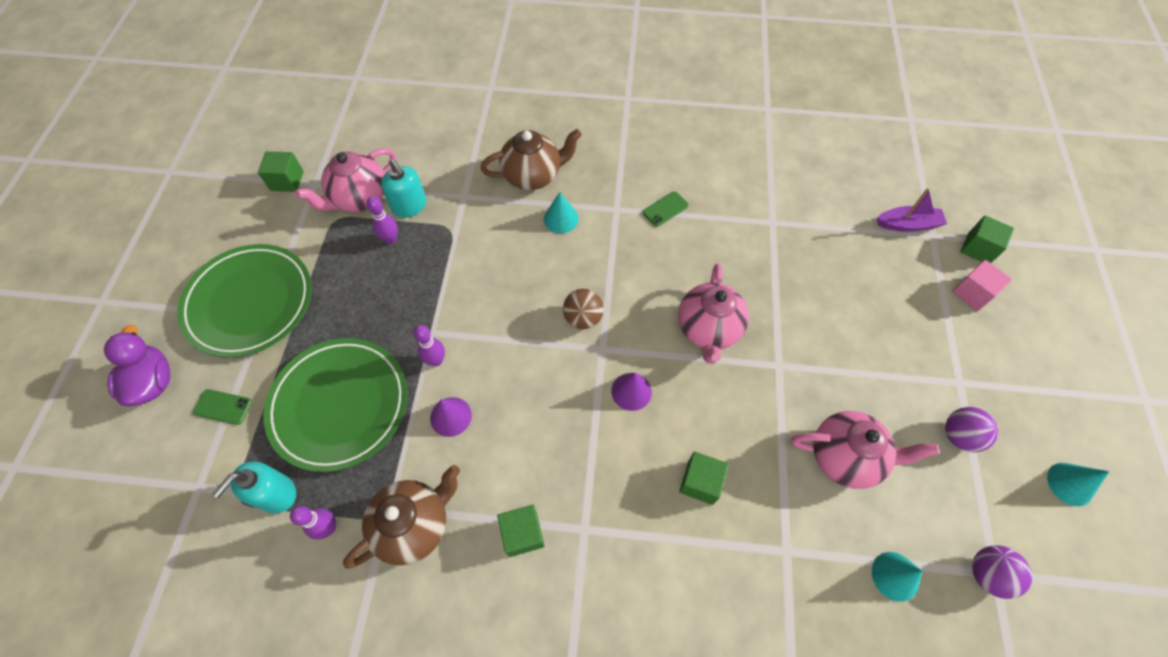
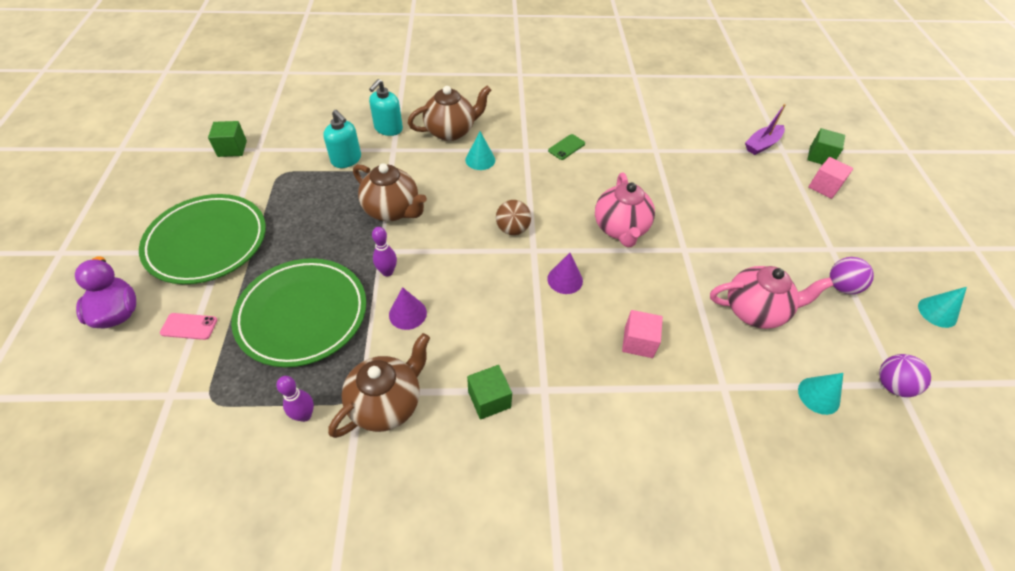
camera: 10 degrees left, 10 degrees down
green phone [193,389,252,425] -> pink phone [160,313,217,340]
turquoise soap dispenser [212,461,296,514] -> turquoise soap dispenser moved to [369,79,403,136]
pink teapot [295,148,396,212] -> none
purple bowling pin [367,196,398,244] -> none
green cube [679,451,729,505] -> pink cube [622,310,663,358]
purple boat [877,188,947,232] -> purple boat turned 150 degrees clockwise [745,104,786,155]
none -> brown teapot [353,164,427,221]

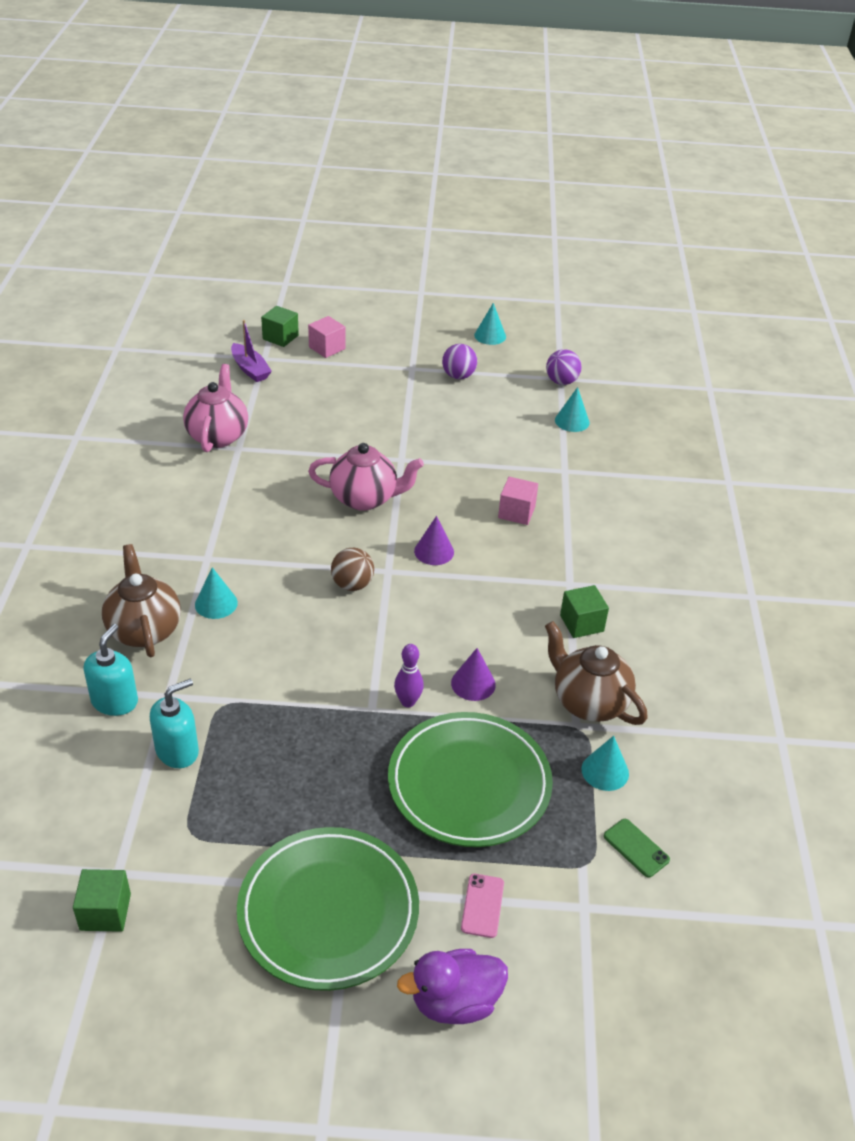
camera: 85 degrees left, 10 degrees down
purple bowling pin [276,376,314,422] -> turquoise cone [582,736,629,791]
brown teapot [353,164,427,221] -> none
turquoise soap dispenser [369,79,403,136] -> turquoise soap dispenser turned 105 degrees counterclockwise [84,624,138,716]
green phone [548,134,585,160] -> green phone moved to [604,819,670,878]
pink teapot [710,266,833,329] -> pink teapot moved to [183,364,248,452]

